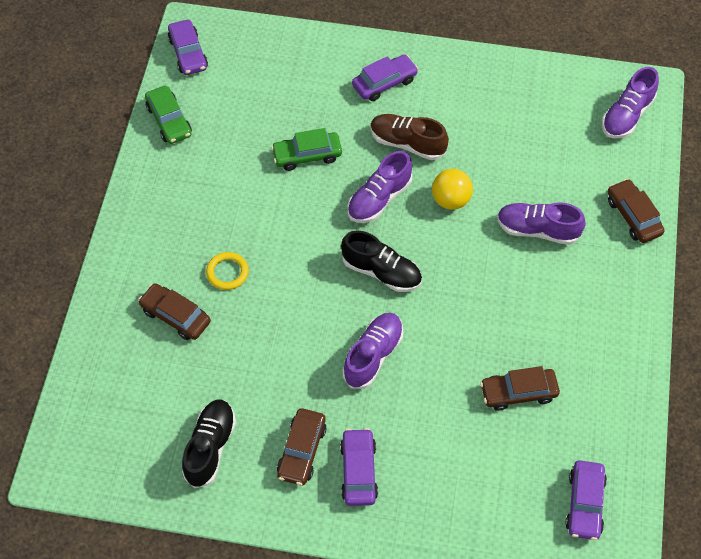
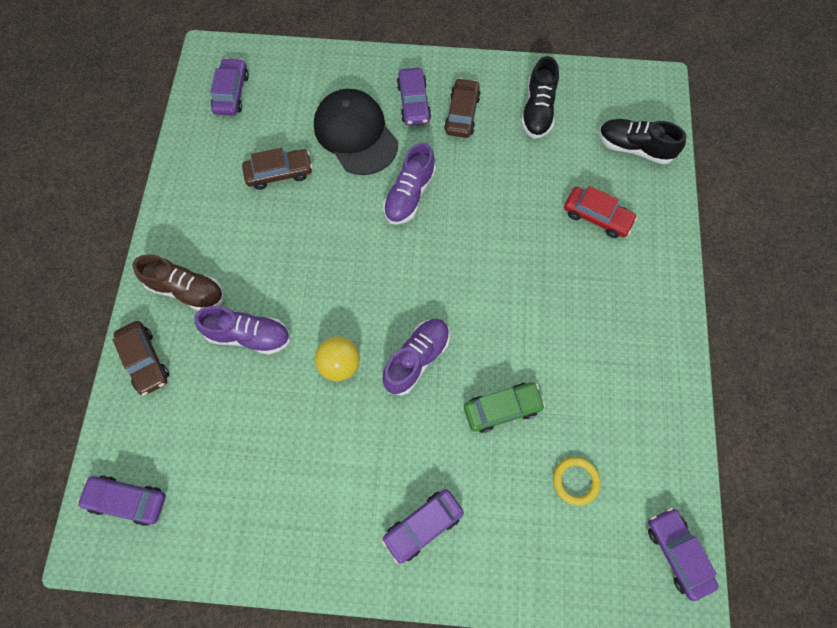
camera: 175 degrees right, 10 degrees up
brown car [138,283,211,340] -> red car [564,186,637,238]
green car [145,86,192,144] -> none
yellow ring [206,252,249,290] -> yellow ring moved to [553,457,601,506]
black shoe [341,230,422,292] -> black shoe moved to [599,119,686,164]
brown shoe [370,114,449,160] -> brown shoe moved to [132,254,224,311]
purple shoe [602,67,659,139] -> purple car [77,475,166,526]
none -> black cap [314,89,398,175]

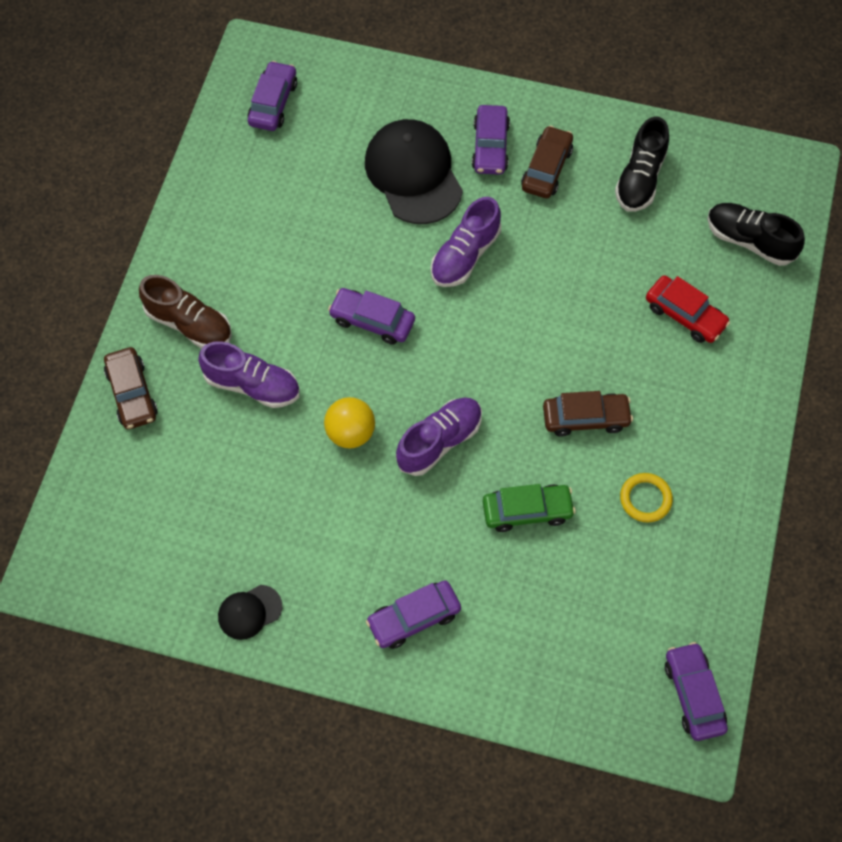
camera: 10 degrees right, 5 degrees down
purple car [77,475,166,526] -> purple car moved to [328,288,415,345]
brown car [242,148,313,190] -> brown car moved to [543,391,633,437]
yellow ring [553,457,601,506] -> yellow ring moved to [620,473,673,522]
none -> black cap [218,585,282,640]

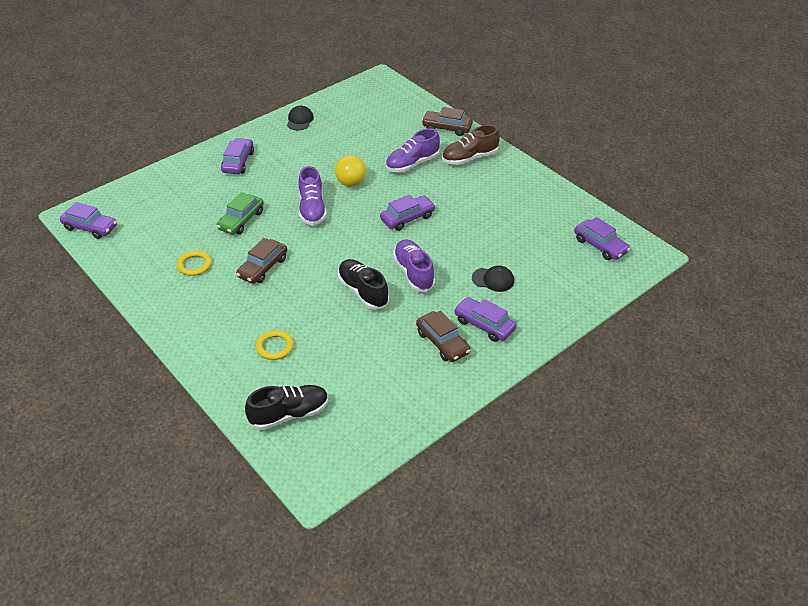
camera: 125 degrees right, 20 degrees down
black cap [365,119,463,224] -> black cap [472,266,514,292], size x0.48
black shoe [615,117,669,212] -> black shoe moved to [338,259,389,310]
red car [646,275,730,343] -> yellow ring [256,330,294,360]

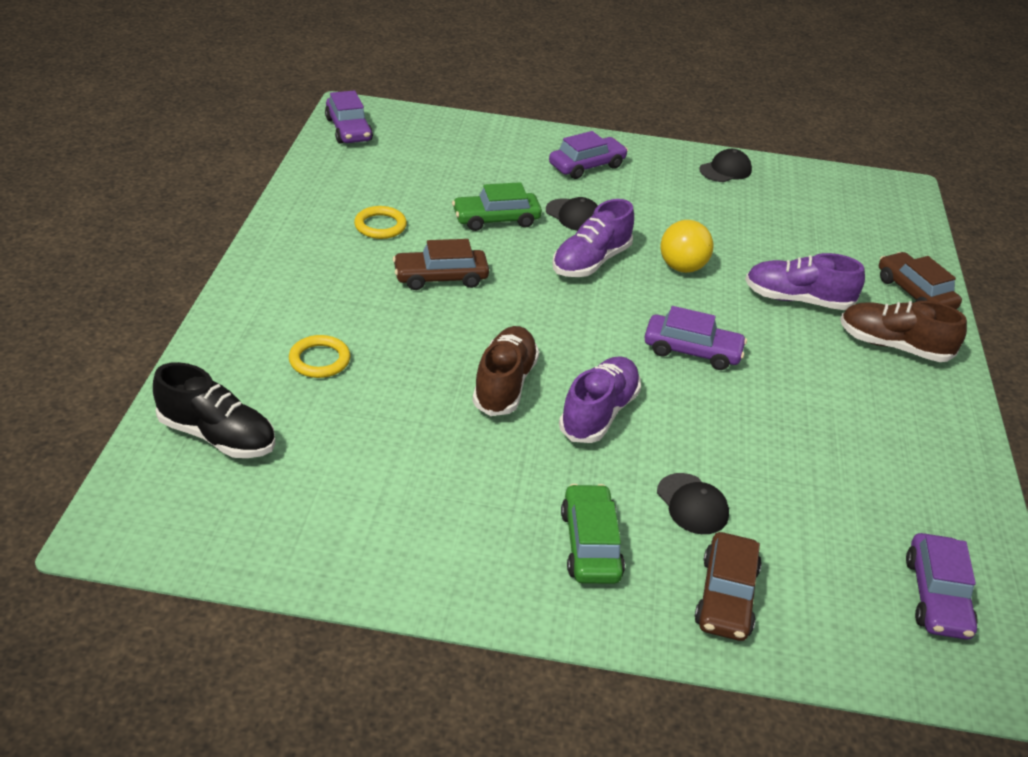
camera: 45 degrees right, 5 degrees down
black shoe [338,259,389,310] -> brown shoe [473,326,539,416]
brown car [416,310,471,362] -> brown car moved to [695,532,762,641]
purple car [454,297,517,342] -> green car [561,484,625,584]
none -> black cap [546,197,598,231]

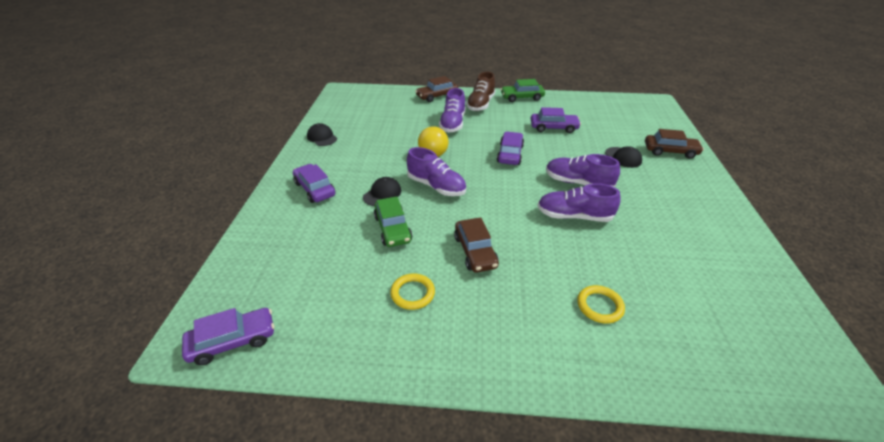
camera: 90 degrees left, 0 degrees up
black shoe [153,362,275,458] -> none
brown shoe [473,326,539,416] -> purple shoe [537,183,621,222]
green car [561,484,625,584] -> green car moved to [501,79,545,102]
black cap [657,473,729,534] -> black cap turned 90 degrees clockwise [605,146,642,168]
purple car [906,533,978,640] -> purple car moved to [531,107,581,133]

